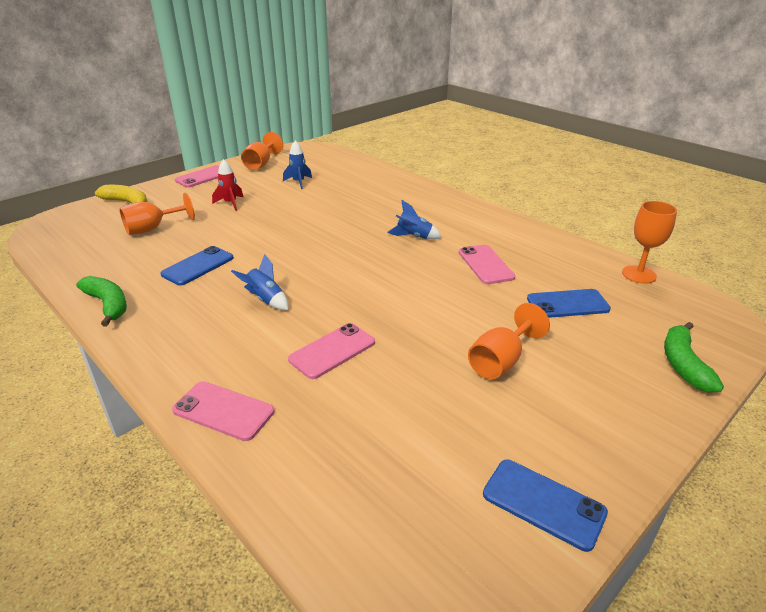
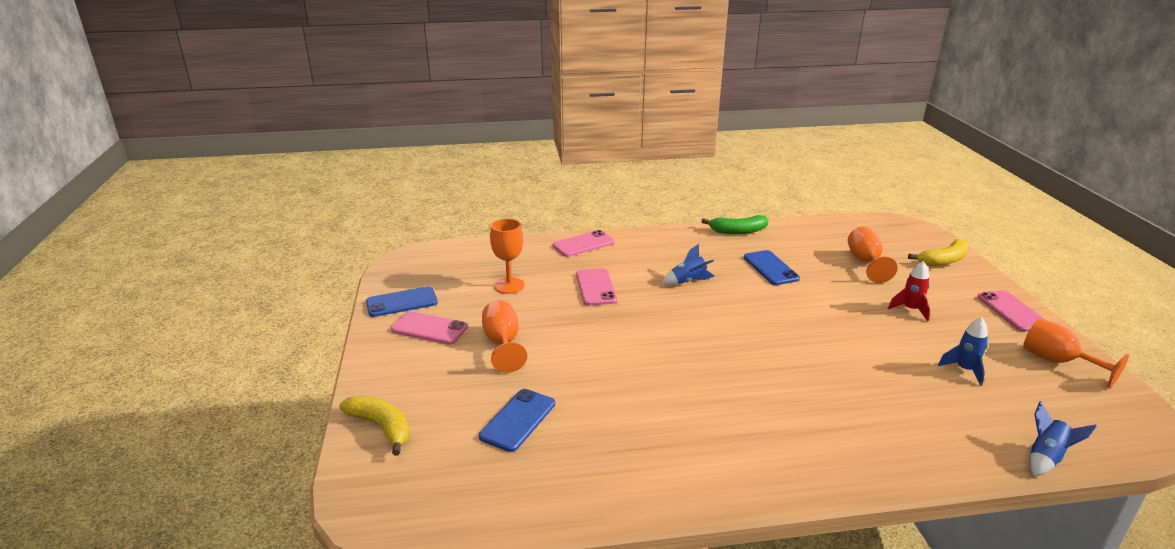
camera: 125 degrees right, 5 degrees down
blue rocket [387,200,442,239] -> blue rocket moved to [1029,401,1097,477]
pink phone [459,245,515,284] -> pink phone moved to [391,311,468,344]
orange goblet [622,201,677,284] -> orange goblet moved to [490,219,525,294]
green banana [664,322,724,393] -> yellow banana [339,395,410,456]

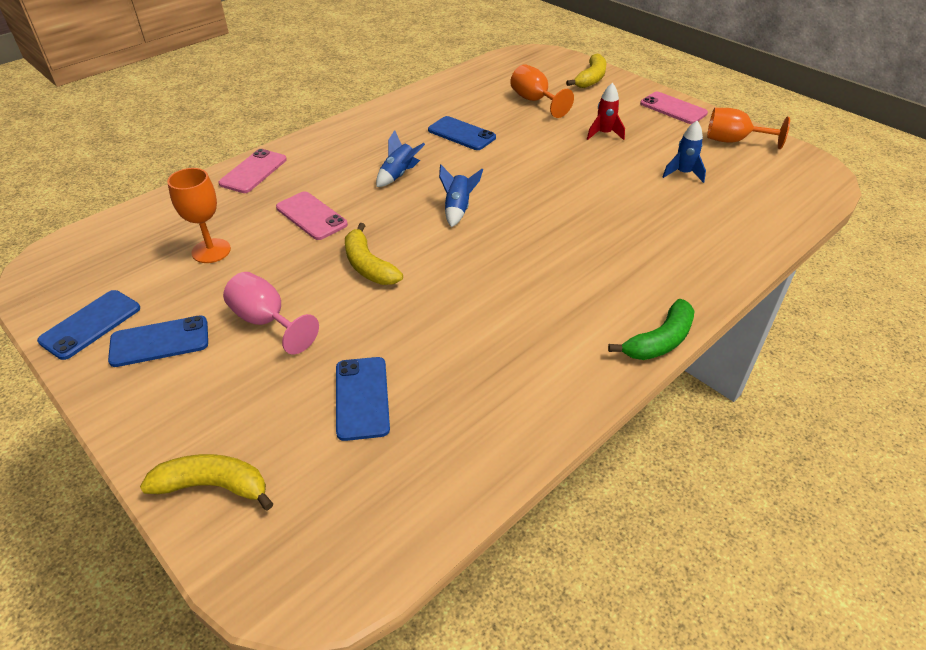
camera: 35 degrees left, 15 degrees up
pink phone [391,311,468,344] -> blue phone [108,316,208,367]
orange goblet [482,300,527,373] -> pink goblet [223,272,319,354]
green banana [701,215,769,234] -> green banana moved to [608,299,695,360]
blue rocket [1029,401,1097,477] -> blue rocket moved to [439,165,483,228]
none -> yellow banana [345,223,403,285]

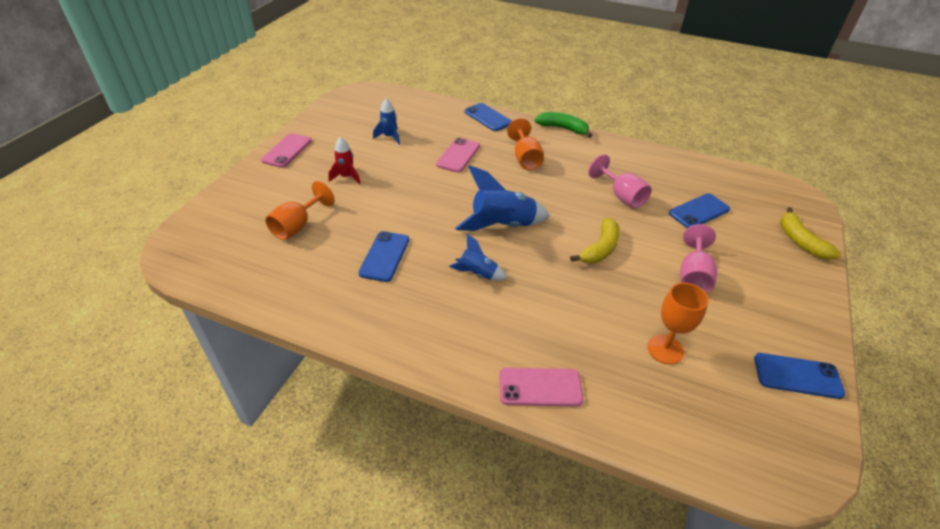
camera: 115 degrees left, 0 degrees up
blue phone [108,316,208,367] -> blue phone moved to [465,103,512,131]
pink phone [276,191,348,240] -> pink phone moved to [436,138,480,172]
blue rocket [439,165,483,228] -> blue rocket [455,166,550,231], size x1.79
yellow banana [566,53,606,88] -> none
orange goblet [707,108,790,149] -> orange goblet moved to [507,118,544,170]
none -> pink goblet [589,154,652,209]

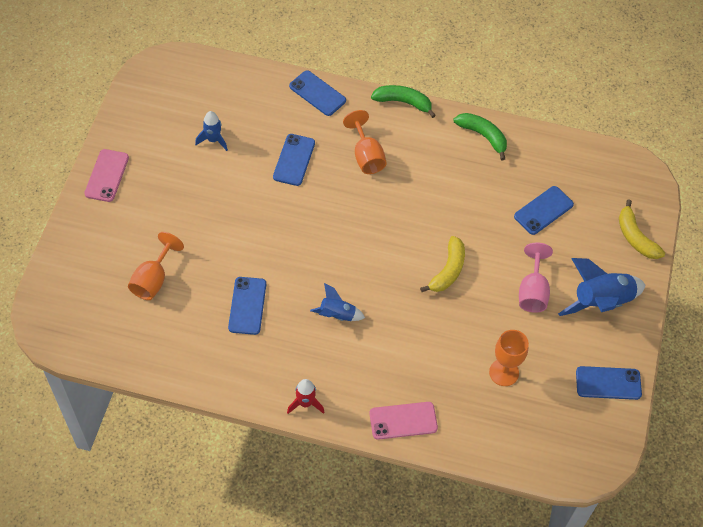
camera: 10 degrees left, 15 degrees up
red rocket [328,137,361,185] -> red rocket moved to [287,379,324,414]
pink phone [436,138,480,172] -> blue phone [273,134,315,186]
blue rocket [455,166,550,231] -> blue rocket moved to [558,258,646,316]
pink goblet [589,154,652,209] -> none
none -> green banana [453,113,507,161]

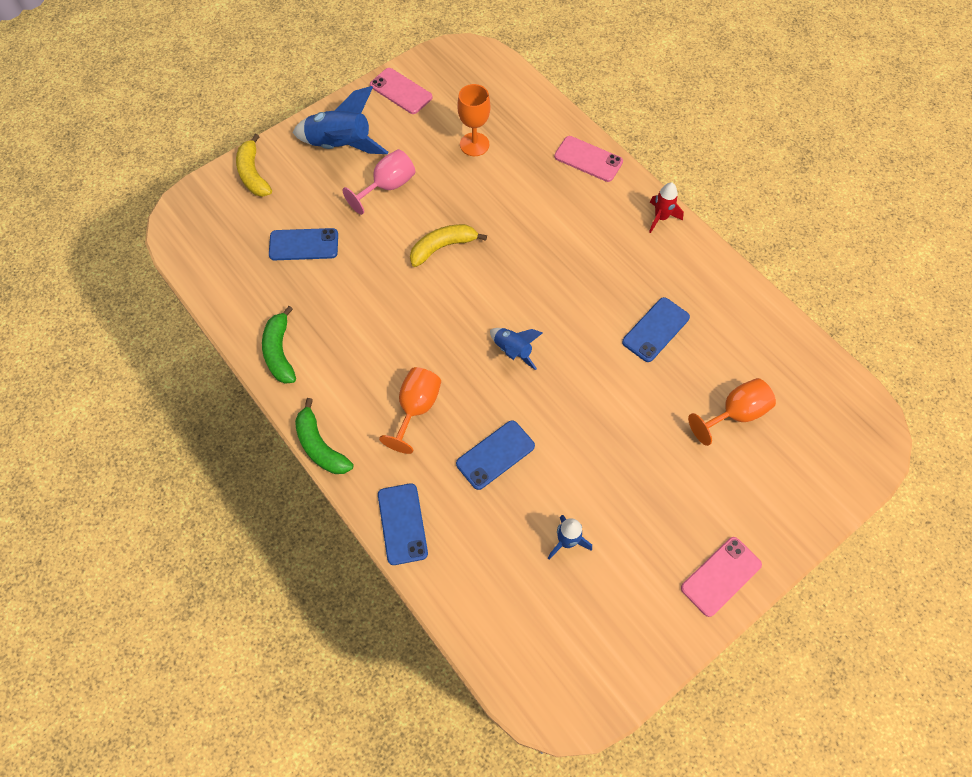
camera: 140 degrees left, 5 degrees up
blue rocket [310,283,365,321] -> blue rocket moved to [490,328,542,370]
blue phone [576,366,642,400] -> pink phone [370,68,433,114]
yellow banana [619,199,665,259] -> yellow banana turned 150 degrees clockwise [236,134,272,197]

